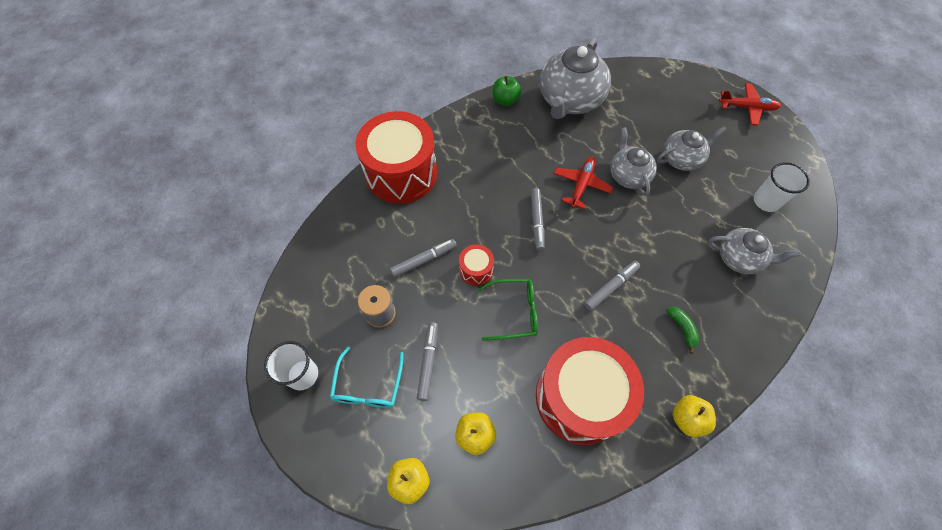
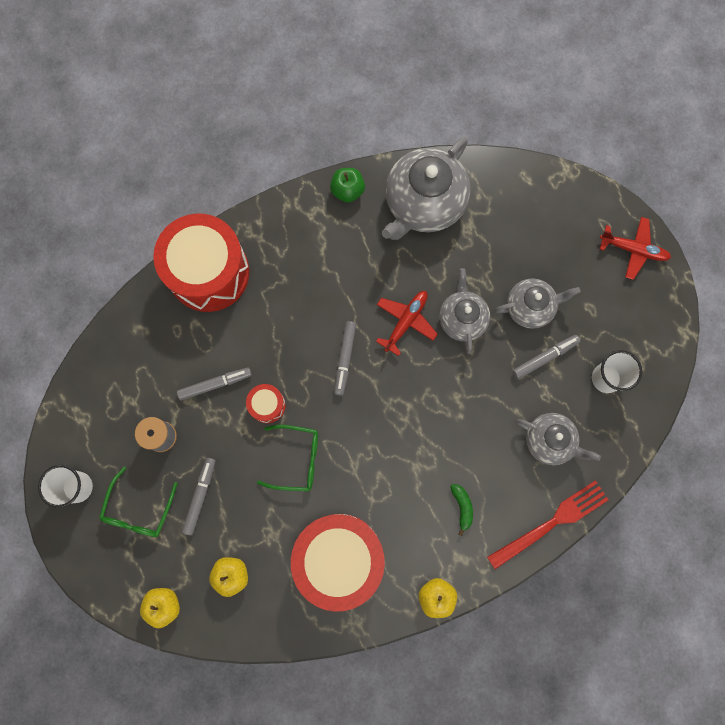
camera: 10 degrees right, 15 degrees up
turquoise glasses [330,346,404,408] -> green glasses [99,467,178,537]
grey marker [584,261,640,311] -> grey marker moved to [513,335,580,379]
none -> red fork [487,480,608,569]

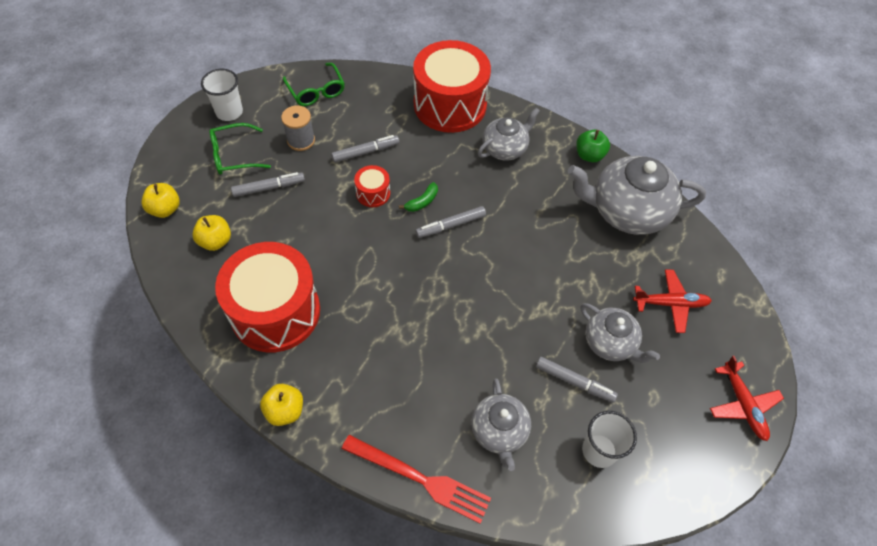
camera: 55 degrees right, 20 degrees down
grey marker [177,367,252,401] -> grey marker turned 60 degrees counterclockwise [331,135,399,163]
green glasses [257,425,318,492] -> green glasses moved to [283,63,345,106]
red plane [376,291,438,356] -> red plane moved to [633,269,712,333]
grey teapot [439,268,490,354] -> grey teapot moved to [478,107,540,161]
green banana [450,484,473,536] -> green banana moved to [399,182,438,212]

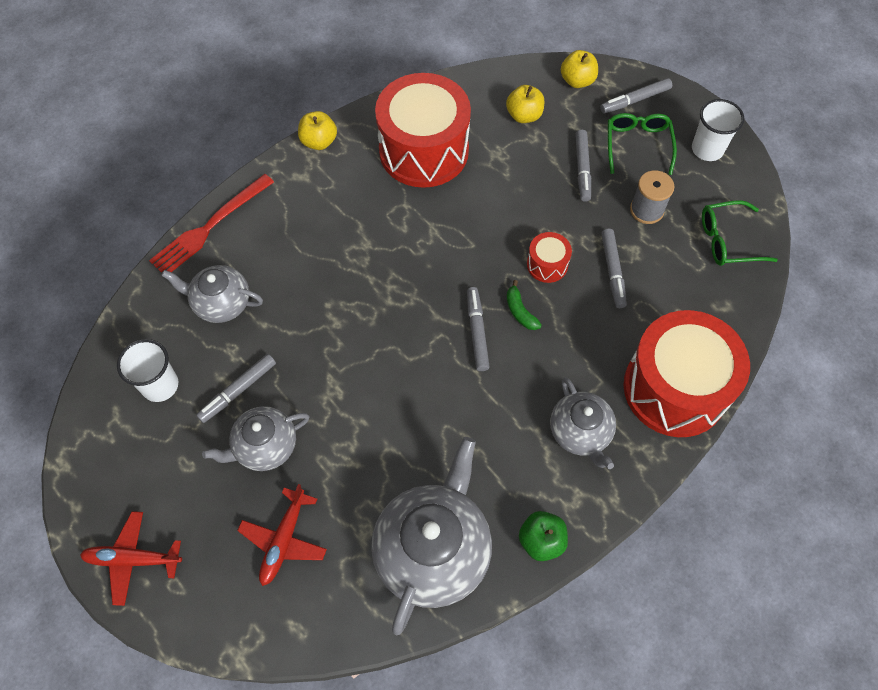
camera: 110 degrees right, 5 degrees up
none -> grey marker [600,78,672,114]

